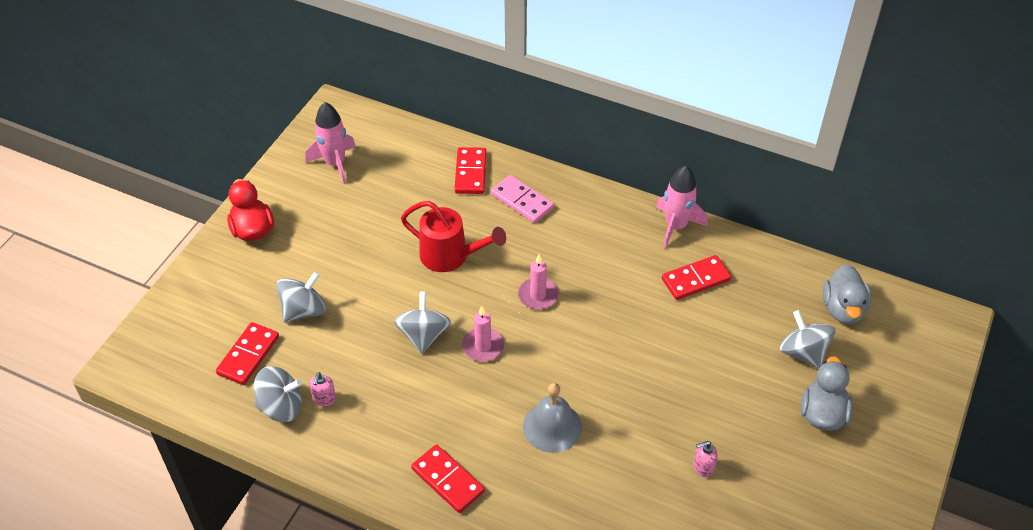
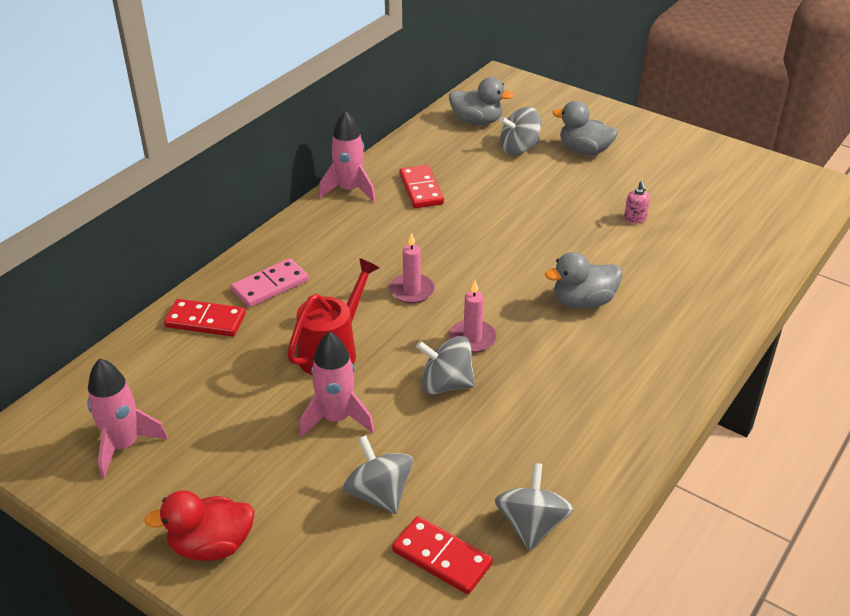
camera: 80 degrees left, 10 degrees down
pink soap dispenser [309,372,336,406] -> none
red domino [411,444,485,513] -> none
grey bell [523,383,582,453] -> grey duck [545,252,623,309]
none -> pink rocket [299,332,375,437]

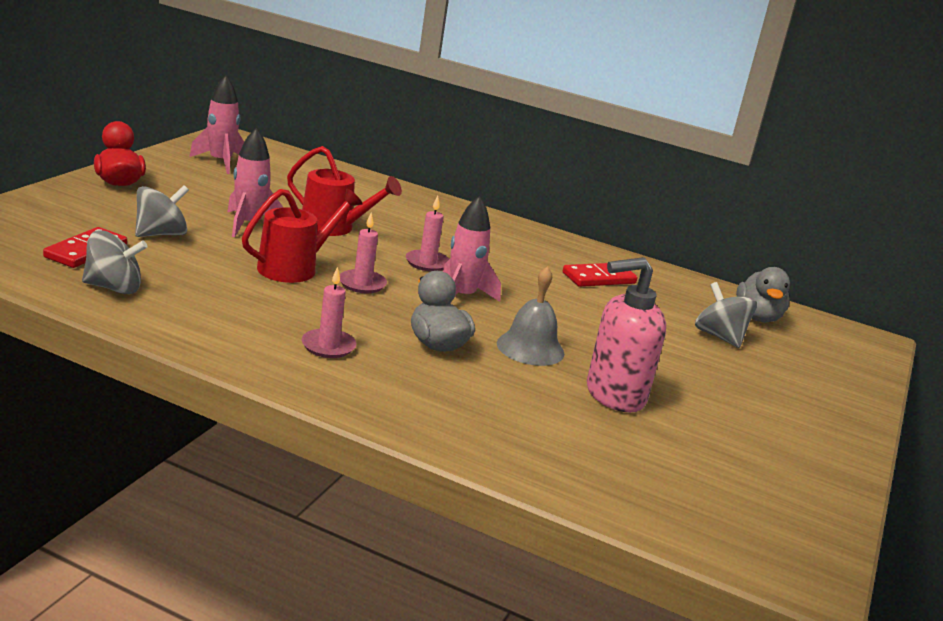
camera: 75 degrees right, 15 degrees down
red domino [164,299,246,337] -> none
pink domino [231,258,309,307] -> none
pink rocket [319,111,376,202] -> pink rocket moved to [443,196,501,302]
grey spinning top [416,336,475,394] -> red watering can [242,189,363,283]
grey duck [552,101,618,155] -> none
pink soap dispenser [624,181,650,224] -> pink soap dispenser [587,257,666,413], size x2.48
none -> pink candle [302,267,356,358]
none -> grey bell [497,266,565,366]

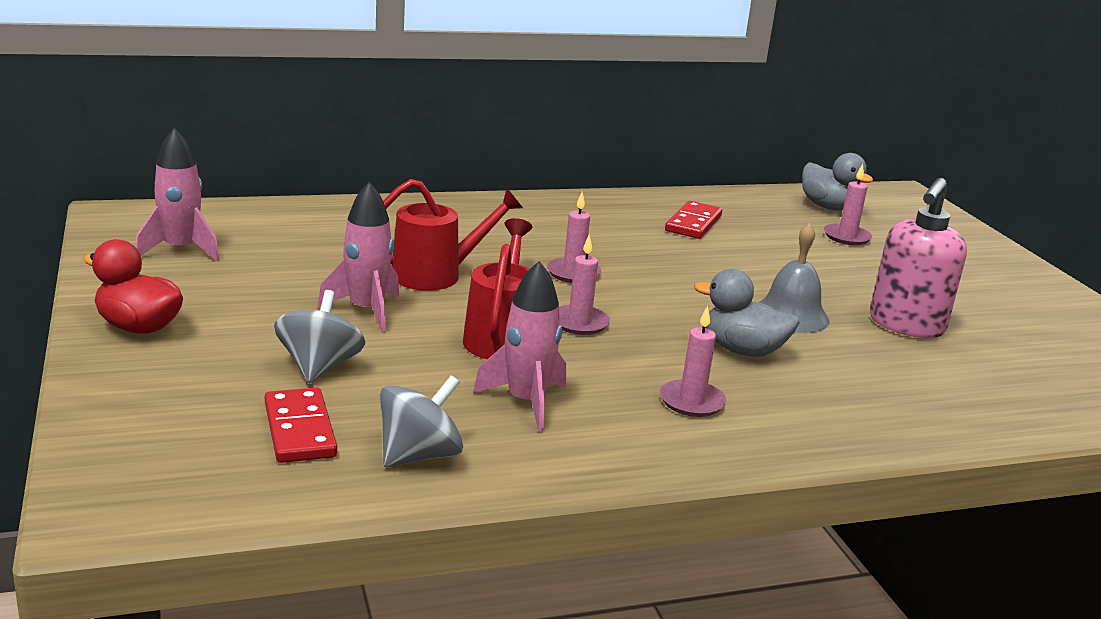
camera: 40 degrees left, 0 degrees up
pink rocket [443,196,501,302] -> pink rocket moved to [473,261,566,432]
grey spinning top [695,282,757,348] -> pink candle [824,164,872,245]

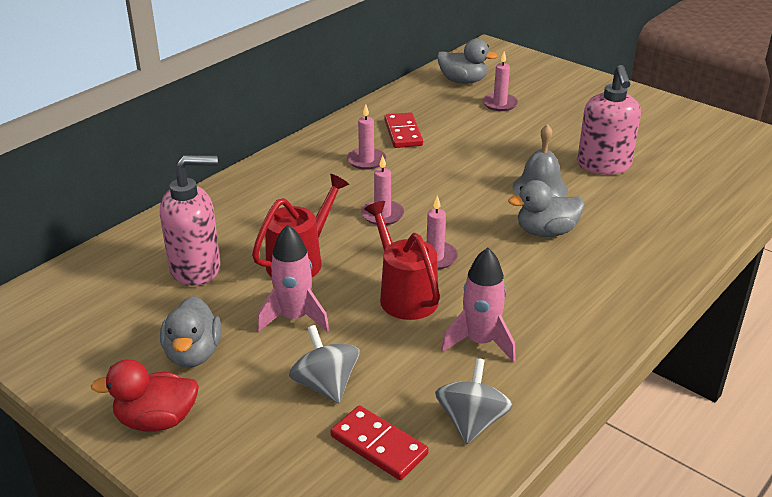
camera: 30 degrees left, 10 degrees up
pink rocket [136,128,220,261] -> none
pink candle [660,306,726,417] -> pink candle moved to [347,105,386,170]
none -> pink soap dispenser [160,155,220,286]
none -> grey duck [160,296,222,368]

